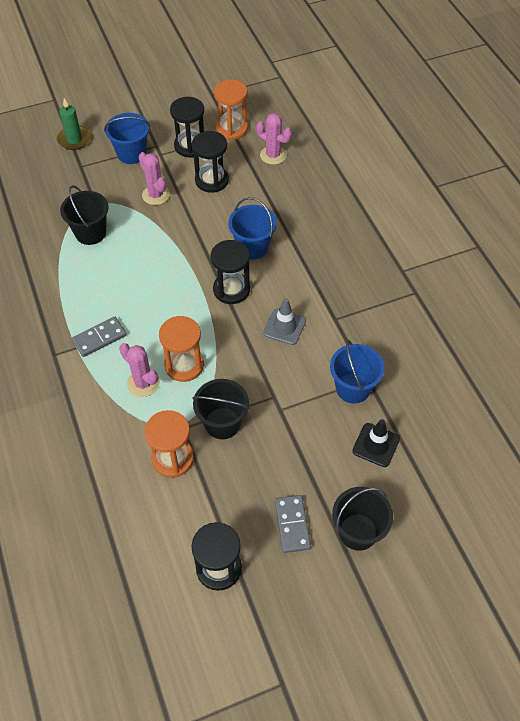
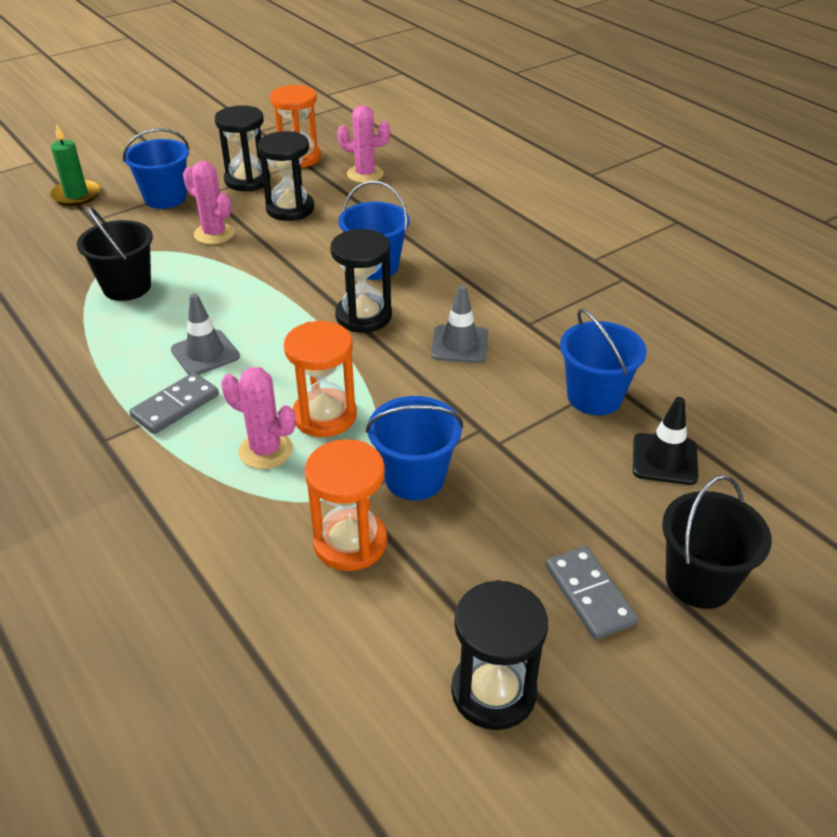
camera: 15 degrees left, 15 degrees down
black bucket [192,379,249,439] -> blue bucket [366,396,463,500]
none -> grey traffic cone [171,293,240,375]

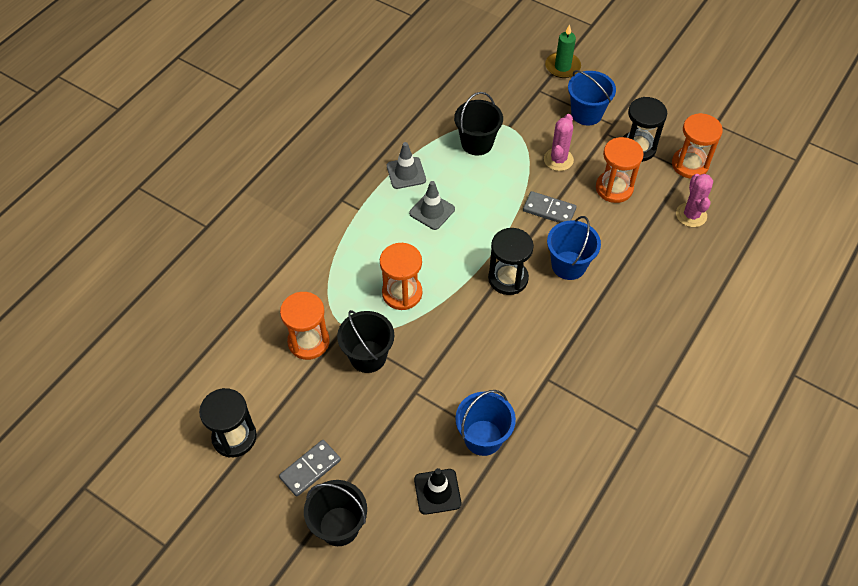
camera: 70 degrees right, 15 degrees up
grey domino [129,372,219,434] -> grey domino moved to [523,191,576,223]
pink cactus [221,367,296,469] -> none
black hourglass [258,131,314,221] -> orange hourglass [596,137,644,203]
blue bucket [366,396,463,500] -> black bucket [337,310,394,373]
grey traffic cone [431,285,488,363] -> grey traffic cone moved to [387,142,426,189]

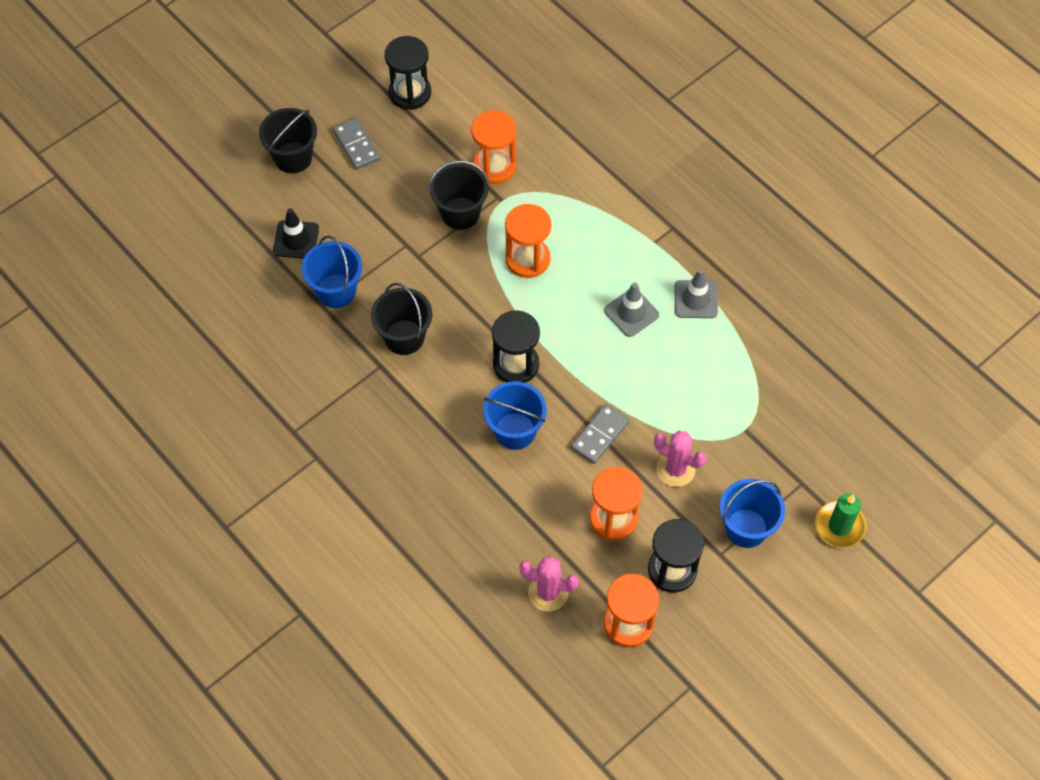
camera: 105 degrees right, 5 degrees up
black bucket [454,92,503,156] -> black bucket moved to [371,283,432,355]

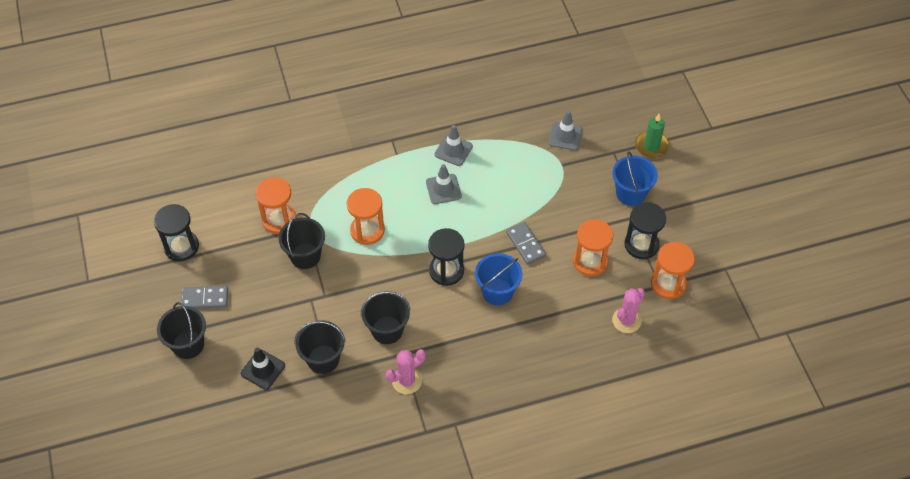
camera: 65 degrees left, 5 degrees down
blue bucket [301,235,362,308] -> black bucket [295,320,346,374]
pink cactus [654,431,706,487] -> pink cactus moved to [386,349,426,394]
none -> grey traffic cone [548,111,582,150]

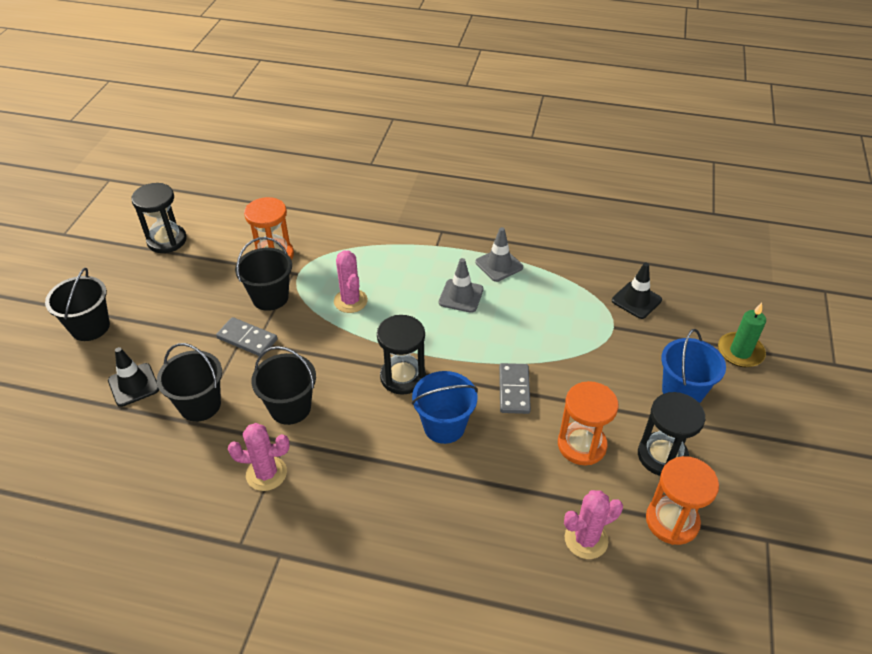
camera: 30 degrees right, 10 degrees down
grey domino [181,286,228,309] -> grey domino moved to [216,317,277,357]
orange hourglass [347,188,385,245] -> pink cactus [334,251,368,313]
grey traffic cone [548,111,582,150] -> black traffic cone [612,263,662,319]

